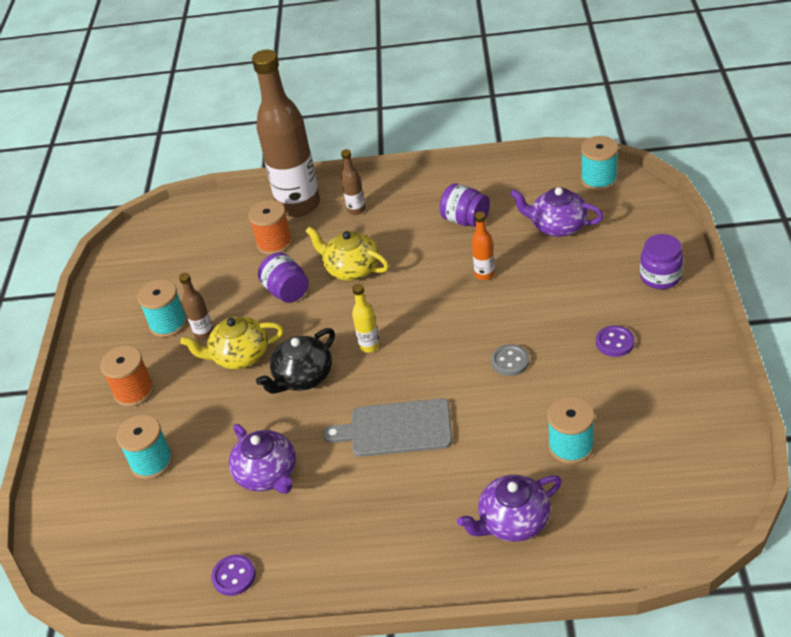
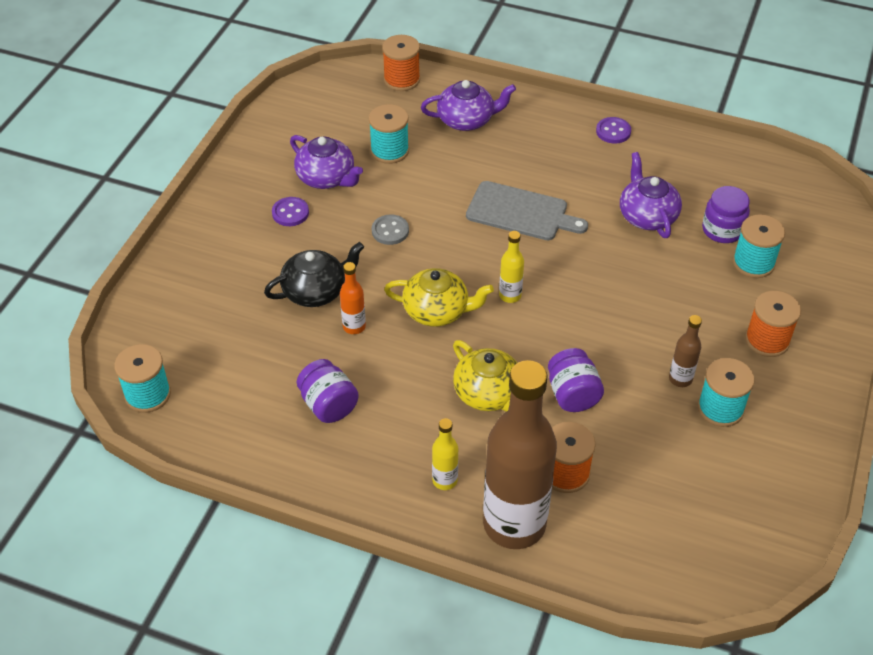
camera: 165 degrees left, 5 degrees up
yellow teapot [181,316,284,369] -> yellow teapot moved to [384,268,494,327]
purple button [211,555,255,596] -> purple button moved to [596,117,631,144]
black teapot [256,328,335,394] -> black teapot moved to [264,242,364,307]
brown bottle [341,149,366,215] -> yellow bottle [432,418,458,490]
purple teapot [510,187,604,237] -> purple teapot moved to [290,135,363,189]
purple jar [640,234,683,289] -> purple jar moved to [702,186,750,243]
none -> orange spool [382,35,420,91]

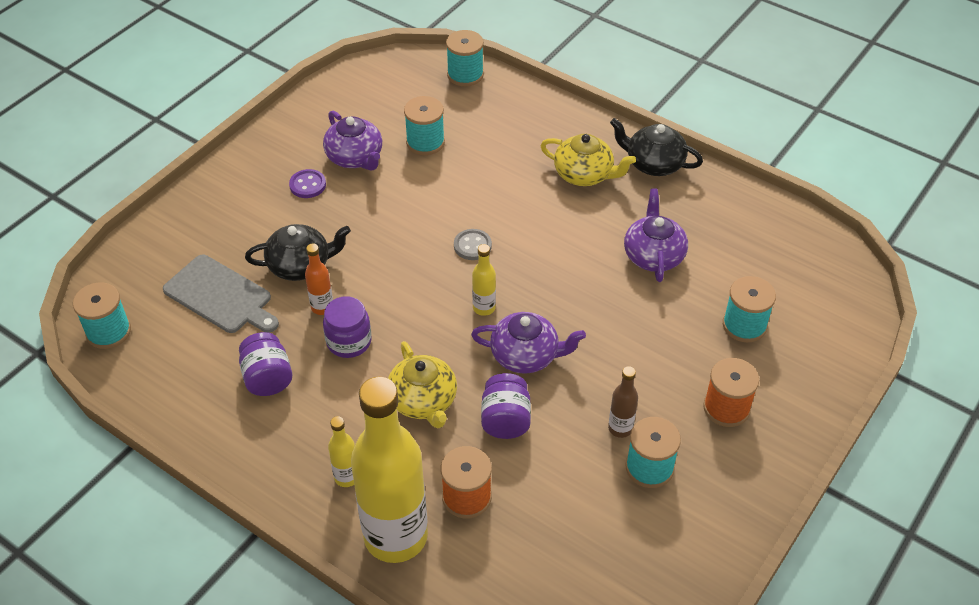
camera: 15 degrees right, 0 degrees up
grey button [372,214,409,245] -> grey button moved to [454,229,492,260]
orange spool [382,35,420,91] -> turquoise spool [446,30,484,86]
yellow teapot [384,268,494,327] -> yellow teapot moved to [540,134,636,186]
purple teapot [421,80,516,131] -> purple teapot moved to [471,312,586,373]
grey cutting board [466,181,588,240] -> grey cutting board moved to [163,255,279,333]
brown bottle [483,360,557,549] -> yellow bottle [351,377,428,563]
purple button [596,117,631,144] -> black teapot [610,118,703,176]
purple jar [702,186,750,243] -> purple jar moved to [323,296,372,358]

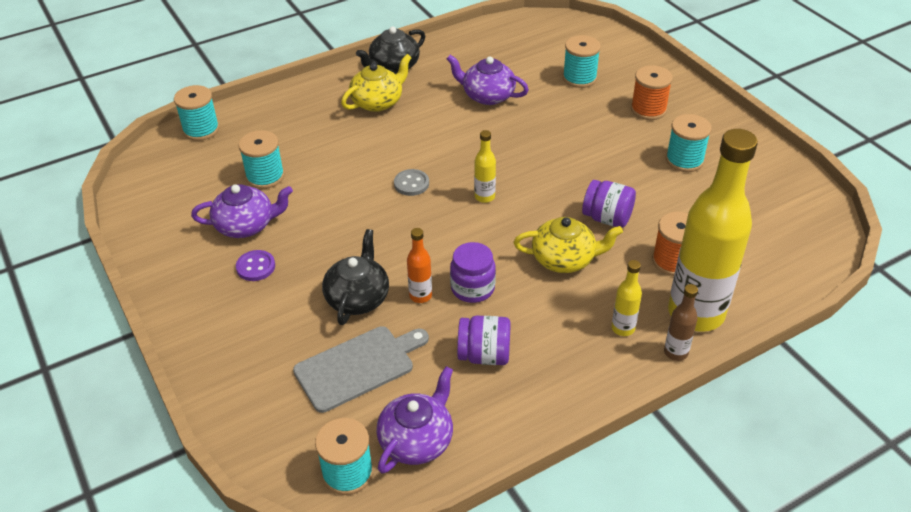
camera: 65 degrees left, 5 degrees down
purple teapot [471,312,586,373] -> purple teapot moved to [376,366,453,474]
brown bottle [608,366,638,438] -> brown bottle moved to [664,284,698,361]

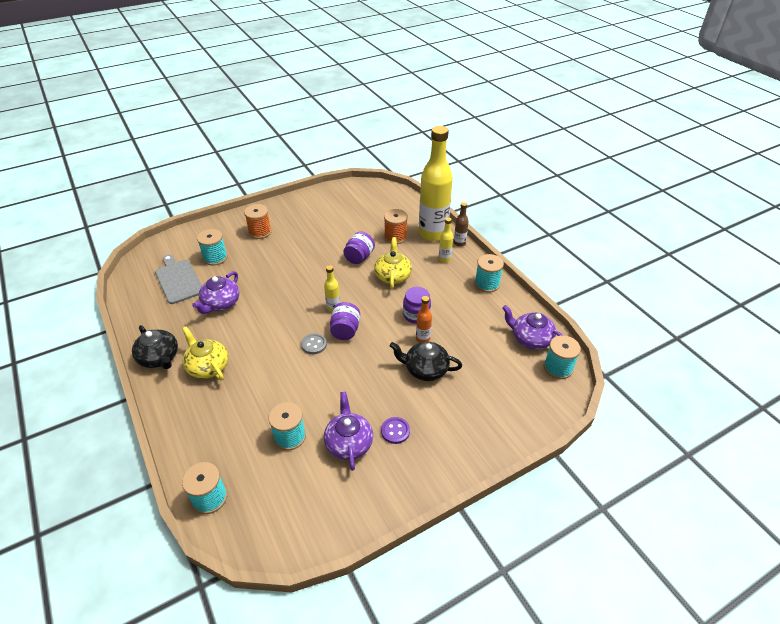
camera: 90 degrees left, 0 degrees up
grey cutting board [293,326,429,413] -> grey cutting board moved to [155,255,202,304]
purple jar [457,316,511,365] -> purple jar moved to [330,302,360,340]
turquoise spool [666,114,712,172] -> turquoise spool moved to [475,254,504,293]

